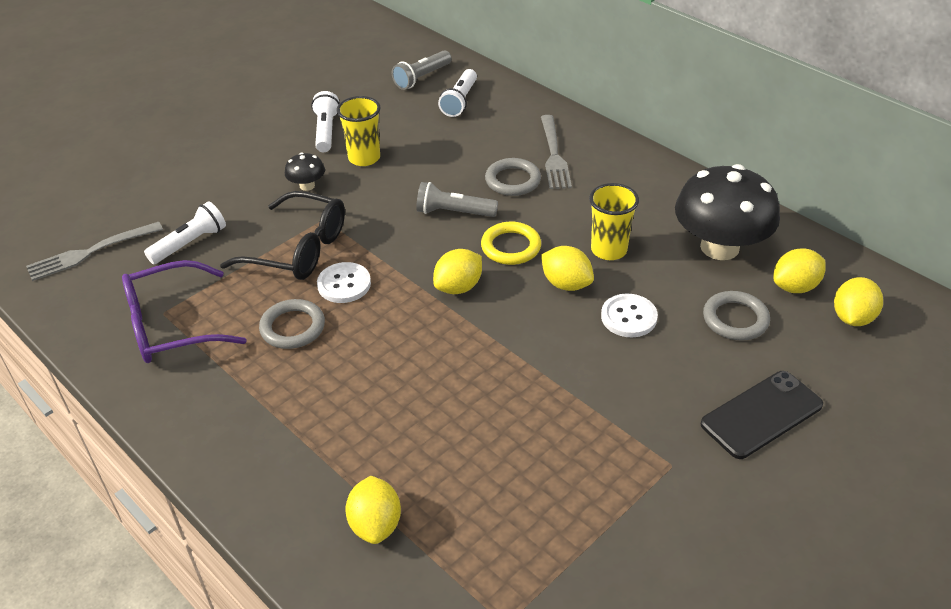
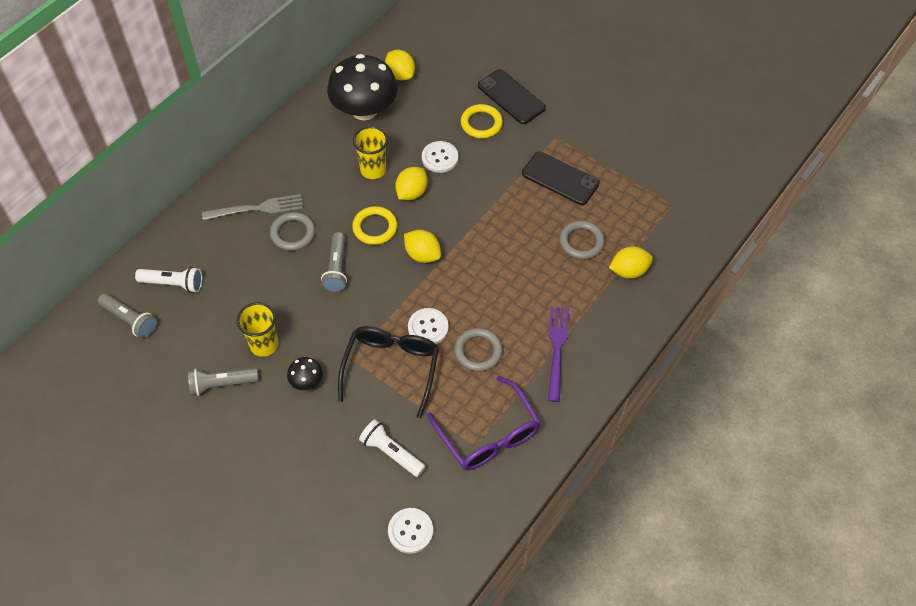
camera: 100 degrees left, 15 degrees up
grey fork [26,222,163,281] -> white button [388,508,433,554]
white flashlight [311,91,339,152] -> grey flashlight [188,368,258,396]
grey ring [703,291,770,340] -> grey ring moved to [559,220,605,259]
yellow lemon [834,277,883,326] -> none
none -> yellow ring [461,104,503,139]
none -> black phone [522,152,599,205]
none -> purple fork [548,306,569,402]

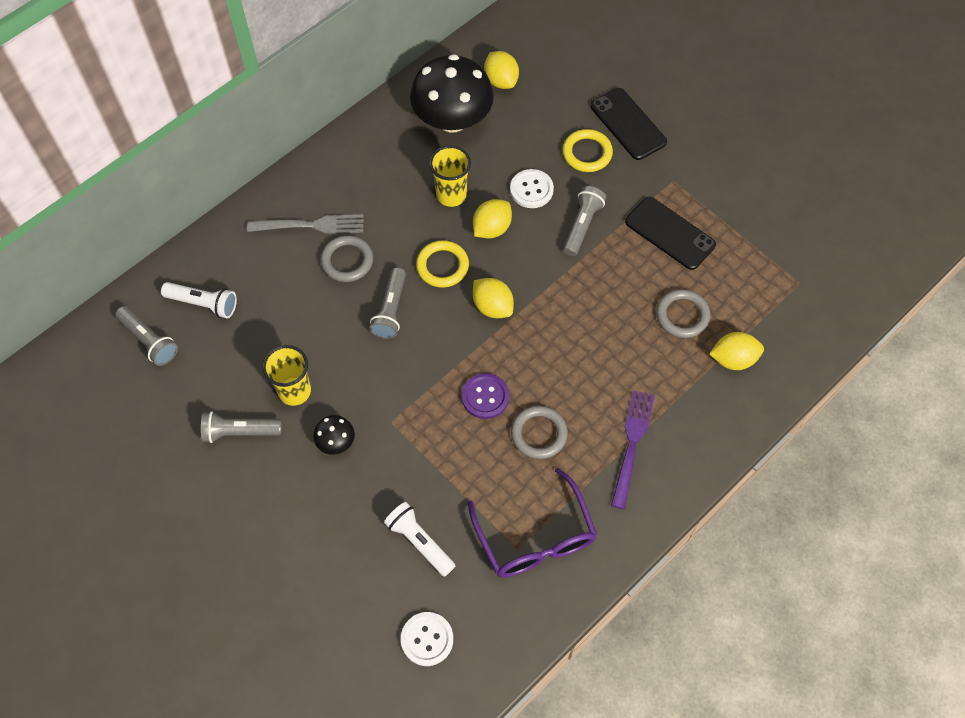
camera: 10 degrees right, 5 degrees up
black glasses [338,326,439,418] -> none
white button [408,308,449,344] -> purple button [462,373,509,419]
none -> grey flashlight [563,186,606,256]

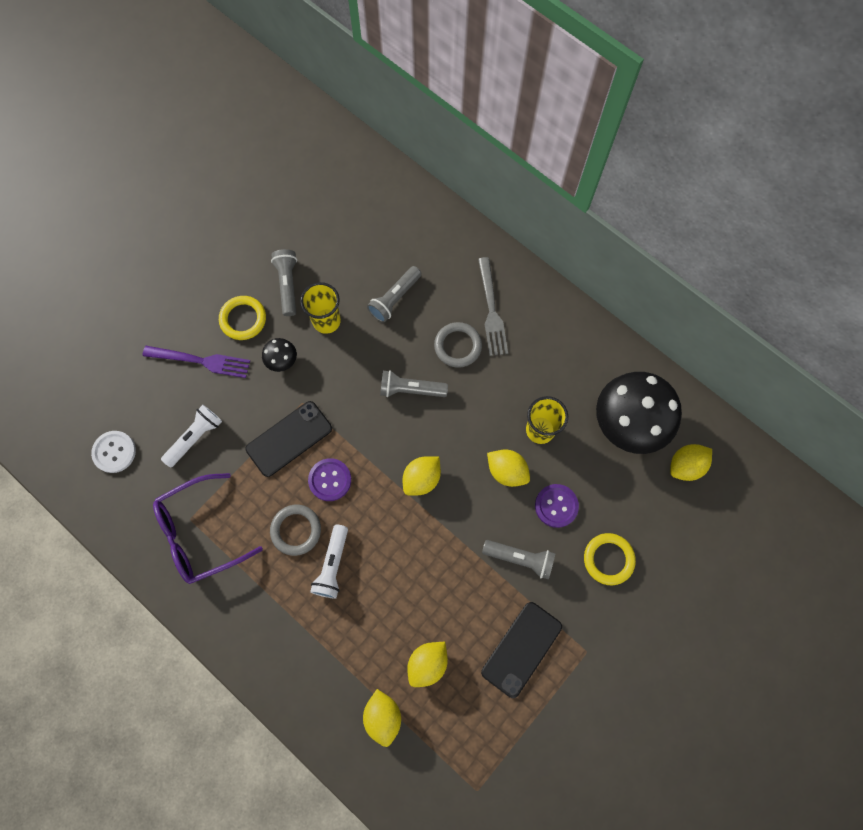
camera: 85 degrees right, 10 degrees up
grey flashlight [115,306,178,366] -> grey flashlight moved to [367,266,422,323]
white flashlight [161,282,237,318] -> white flashlight moved to [310,524,348,599]
yellow ring [416,240,469,288] -> yellow ring moved to [219,296,266,340]
white button [510,169,554,208] -> purple button [535,484,579,528]
black phone [590,88,667,160] -> black phone moved to [246,401,332,477]
purple fork [611,390,655,509] -> purple fork moved to [143,346,250,378]
grey ring [656,289,711,338] -> yellow lemon [407,642,448,687]

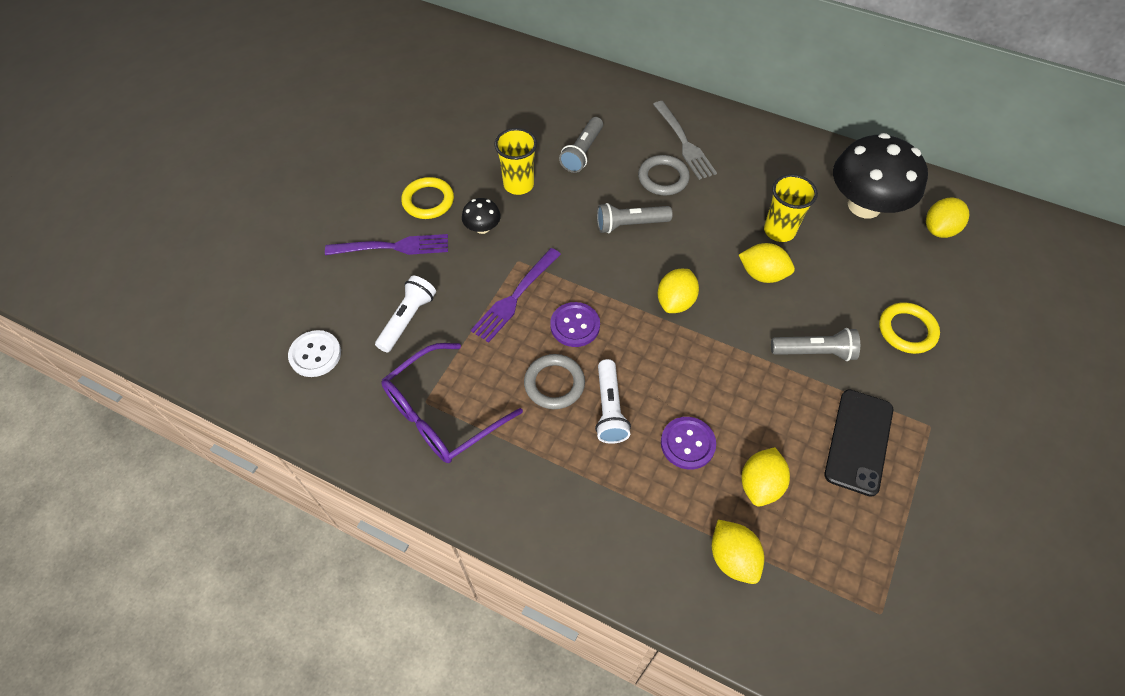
camera: 15 degrees left, 15 degrees down
black phone [246,401,332,477] -> purple fork [471,248,561,343]
grey flashlight [271,249,297,316] -> none
purple button [535,484,579,528] -> purple button moved to [661,417,716,470]

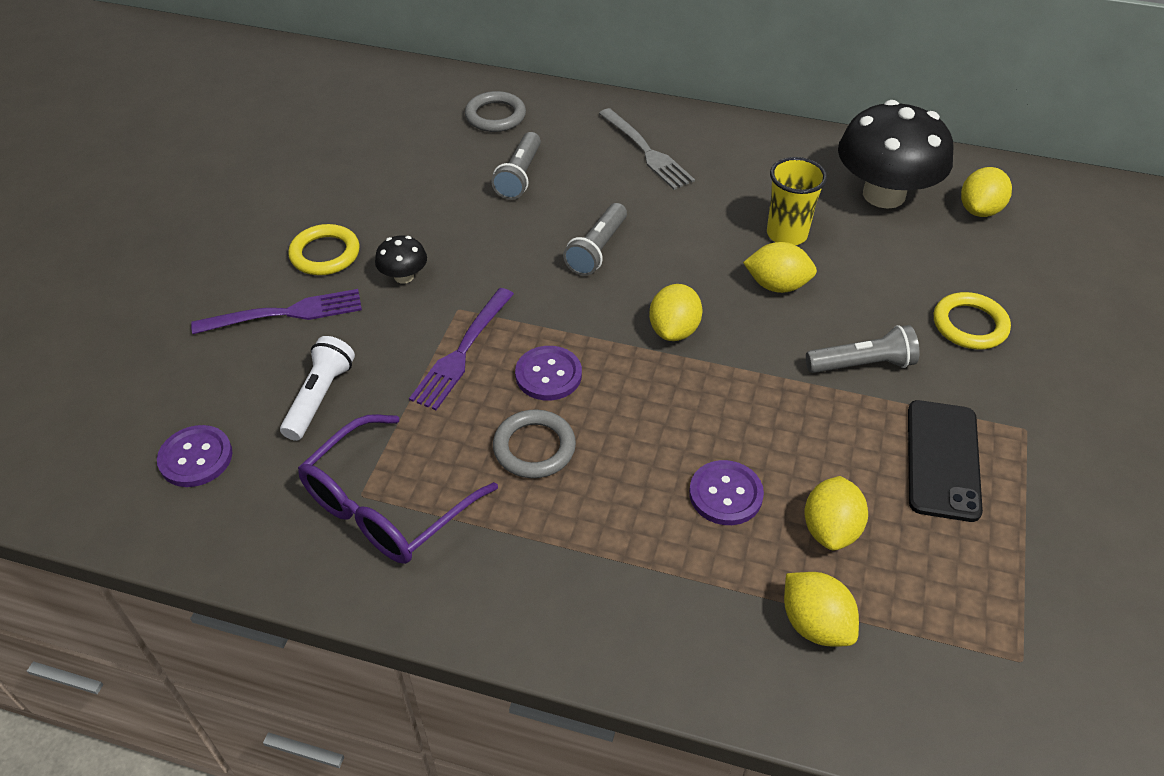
camera: 10 degrees left, 10 degrees down
white button [288,330,341,377] -> purple button [157,425,232,487]
yellow cup [494,128,537,195] -> none
white flashlight [595,359,631,444] -> none
grey flashlight [597,203,673,233] -> grey flashlight turned 45 degrees counterclockwise [563,203,627,276]
grey ring [638,155,690,195] -> grey ring moved to [465,91,526,132]

